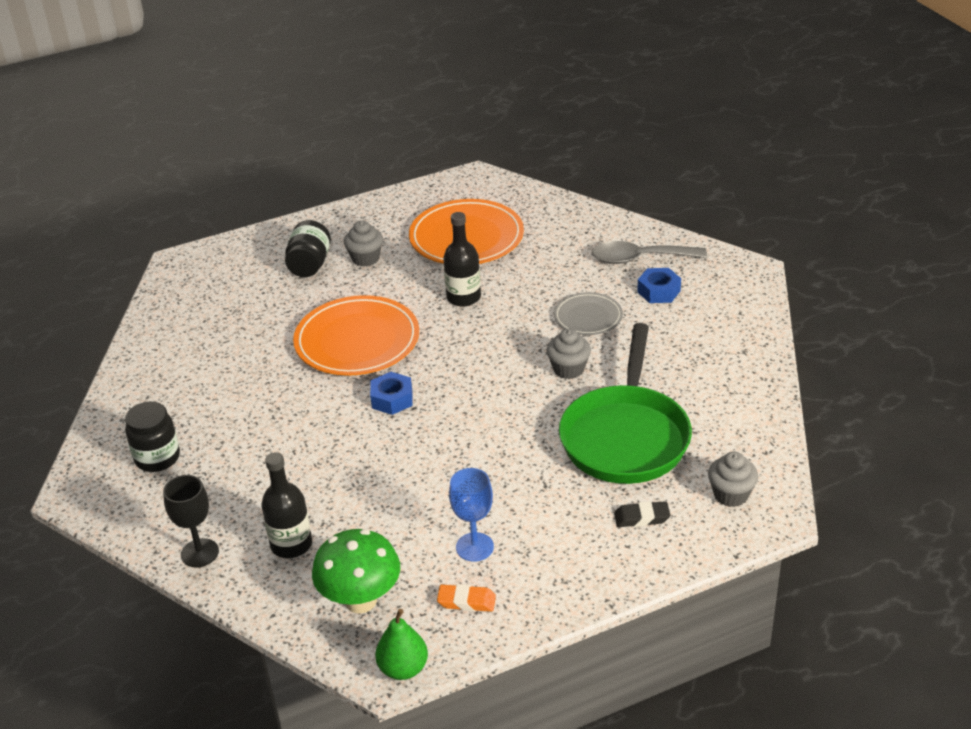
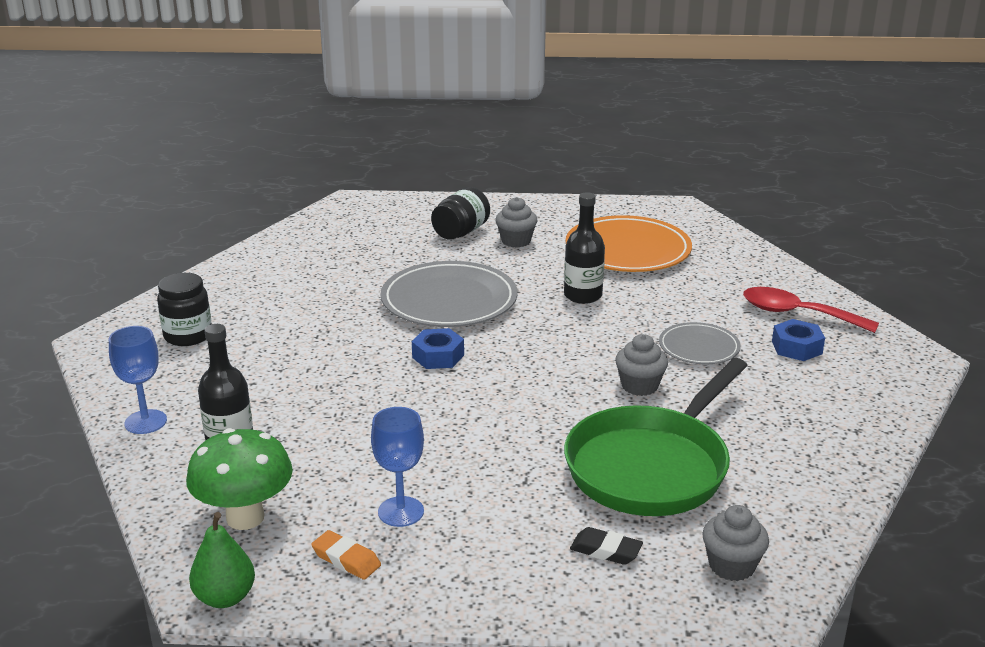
camera: 25 degrees right, 10 degrees down
black goblet [163,475,219,568] -> blue goblet [109,326,167,434]
orange plate [293,295,419,376] -> grey plate [381,261,517,327]
grey spoon [592,241,707,264] -> red spoon [743,287,879,333]

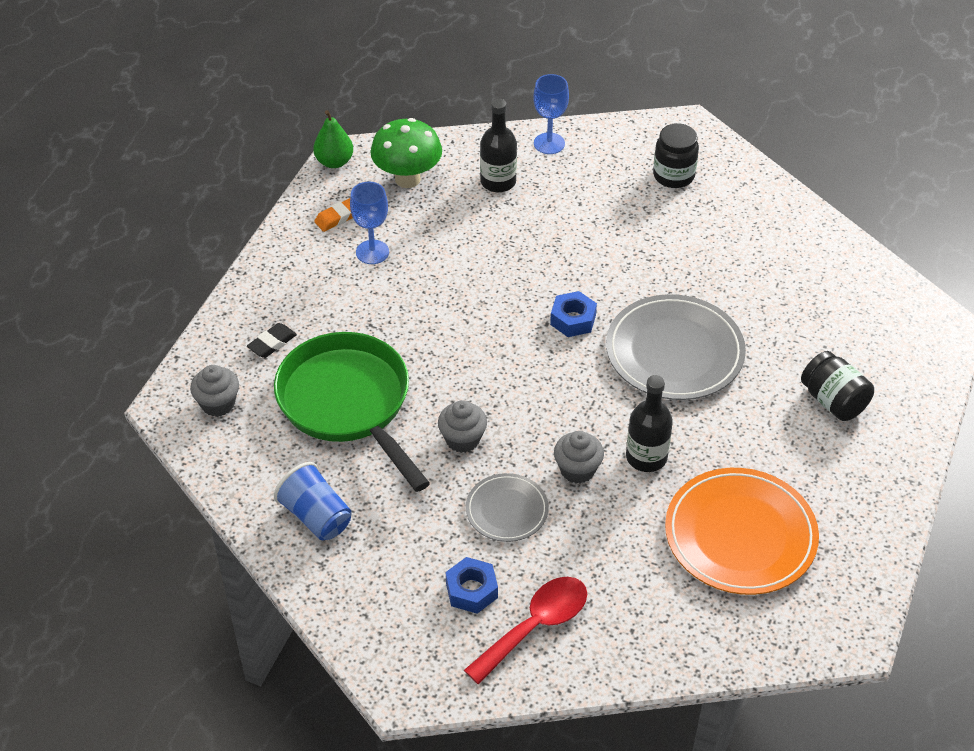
camera: 110 degrees right, 20 degrees up
grey cupcake [496,197,537,247] -> grey cupcake moved to [554,431,604,484]
none -> blue cup [274,462,352,540]

